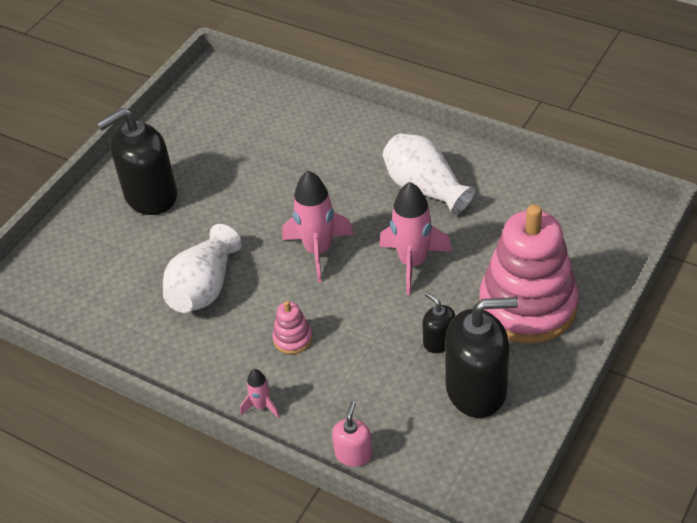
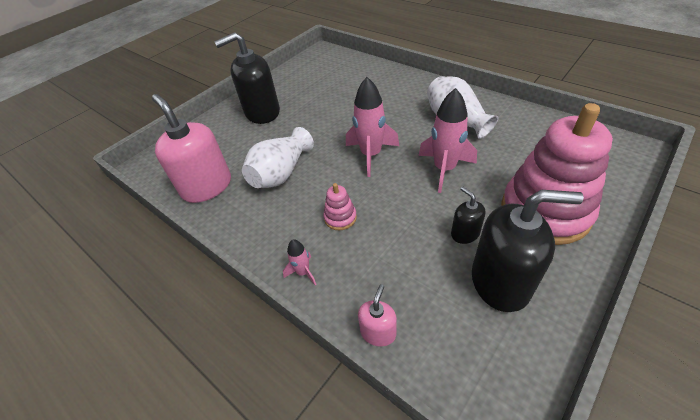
camera: 10 degrees right, 0 degrees up
none -> pink soap dispenser [152,94,231,203]

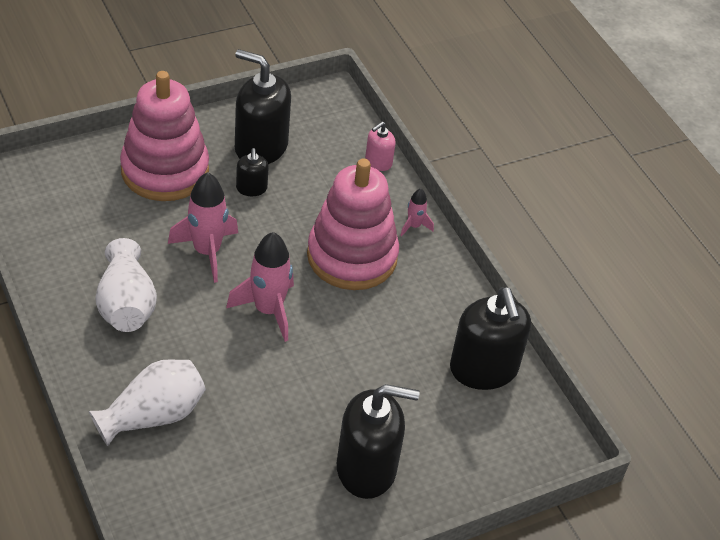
camera: 165 degrees left, 0 degrees up
pink soap dispenser [152,94,231,203] -> black soap dispenser [450,287,531,390]
white vase [242,127,314,188] -> white vase moved to [89,359,206,446]
pink stacking toy [323,183,357,230] -> pink stacking toy [307,158,399,290], size x2.47

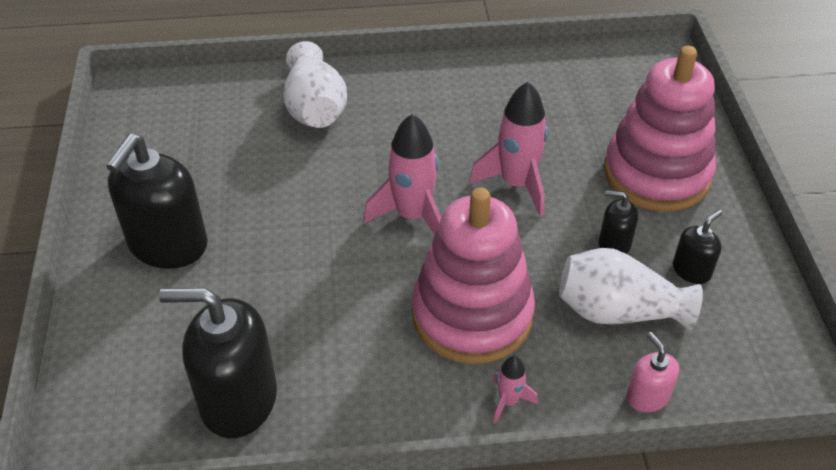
camera: 115 degrees right, 0 degrees up
white vase [95,238,157,332] -> white vase moved to [559,248,703,330]
black soap dispenser [235,49,291,164] -> black soap dispenser [673,210,722,284], size x0.49

